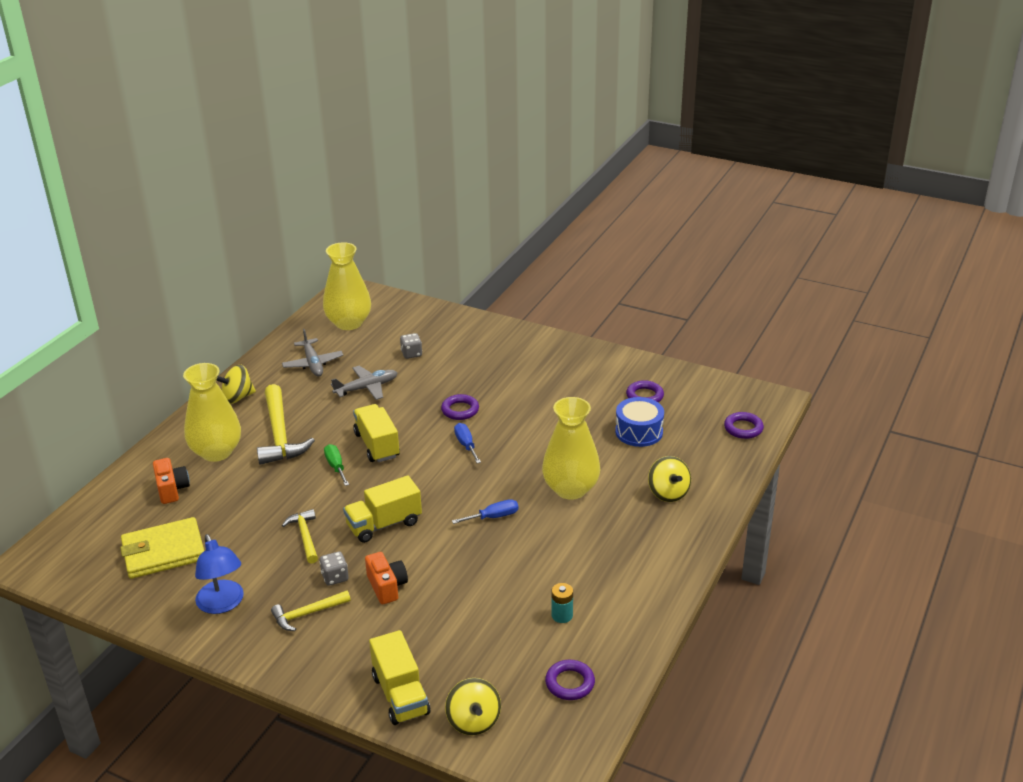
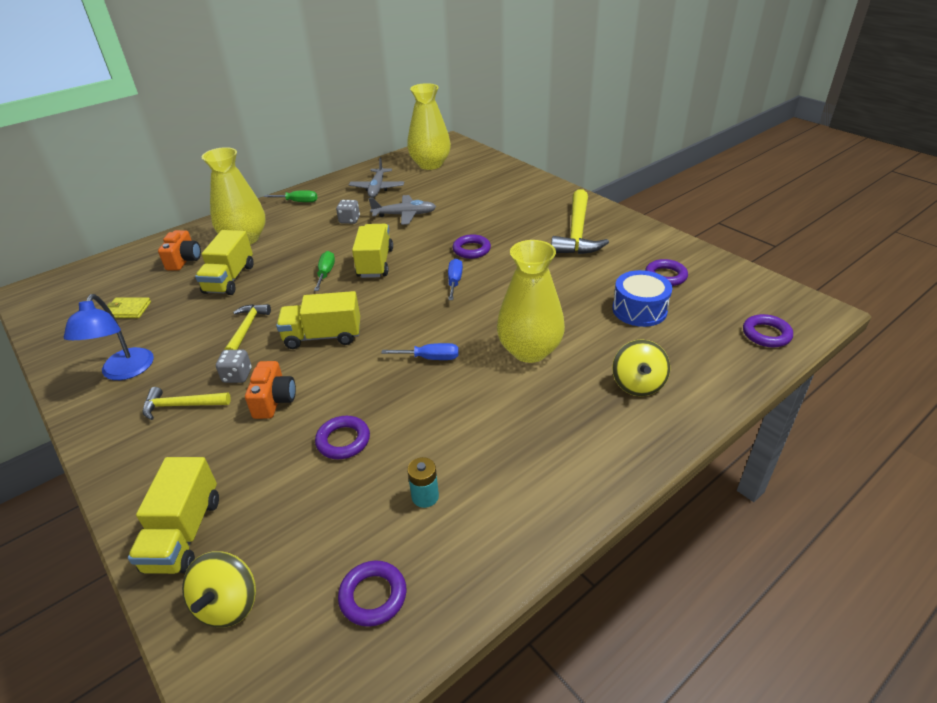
camera: 25 degrees right, 5 degrees up
yellow wallet [120,517,204,579] -> yellow wallet [107,298,151,318], size x0.51
yellow spinning top [216,365,256,404] -> green screwdriver [264,190,317,202]
yellow hammer [257,384,315,465] -> yellow hammer moved to [551,189,609,254]
grey dice [400,333,422,359] -> grey dice moved to [336,200,360,224]
none -> yellow truck [195,230,254,295]
none -> purple ring [315,416,370,459]

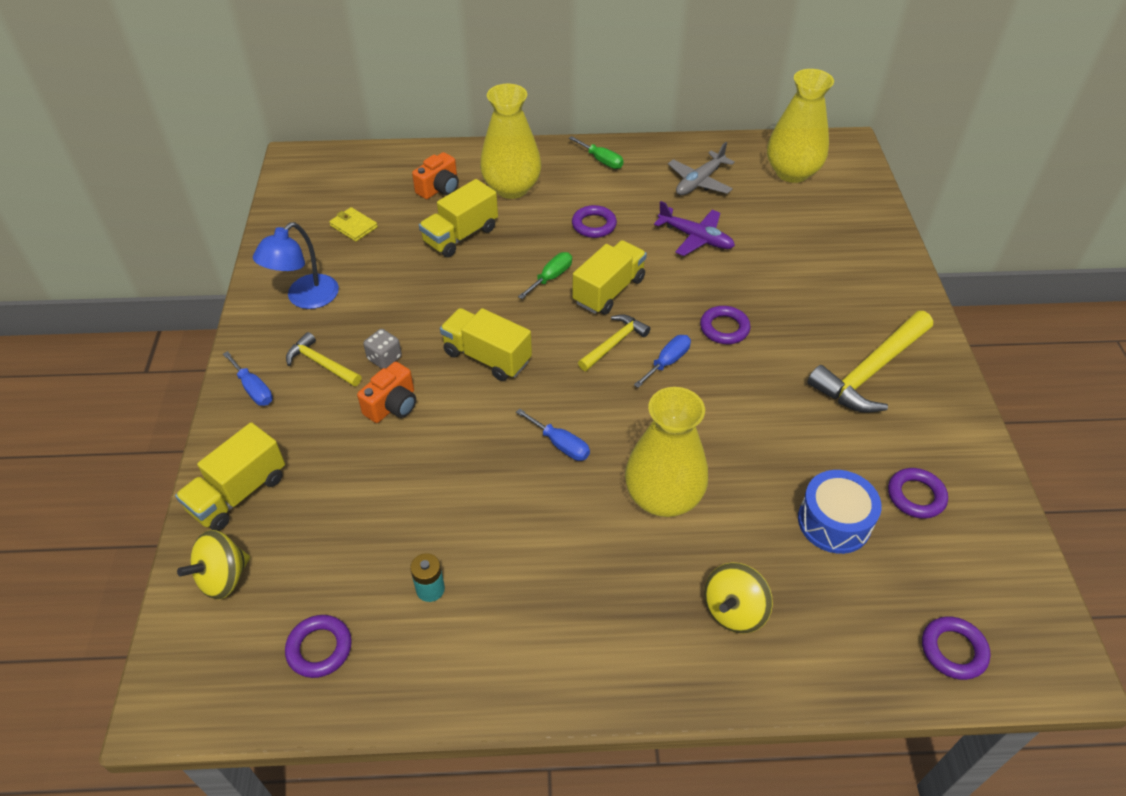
camera: 35 degrees right, 10 degrees up
yellow hammer [224,304,271,350] -> yellow hammer moved to [578,315,650,371]
purple ring [315,416,370,459] -> purple ring moved to [572,205,617,238]
grey dice [336,200,360,224] -> none
grey plane [369,195,436,225] -> purple plane [654,201,735,256]
none -> blue screwdriver [223,351,273,406]

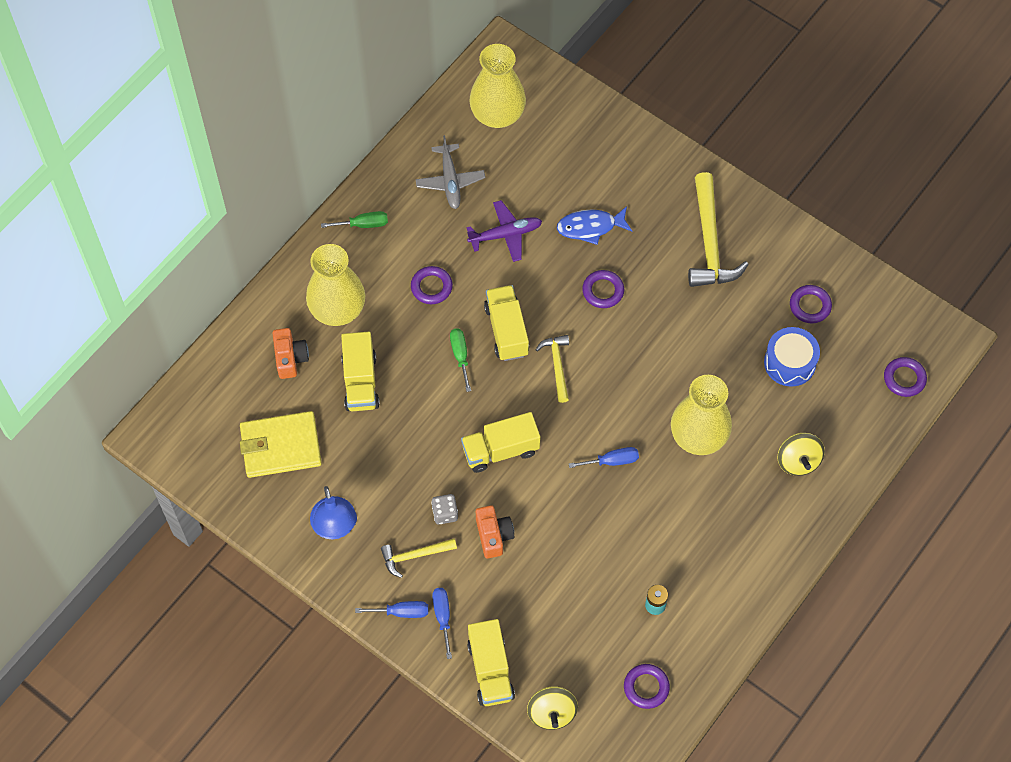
camera: 50 degrees left, 15 degrees up
yellow wallet [329,207,378,242] -> yellow wallet [240,411,322,478], size x1.98
blue screwdriver [634,335,691,388] -> blue screwdriver moved to [432,588,452,659]
none -> blue fish [557,206,632,245]

